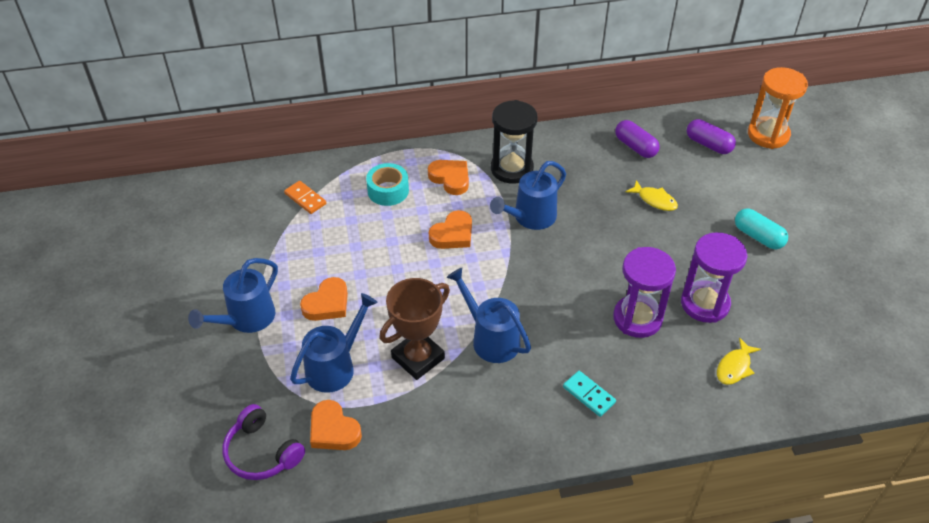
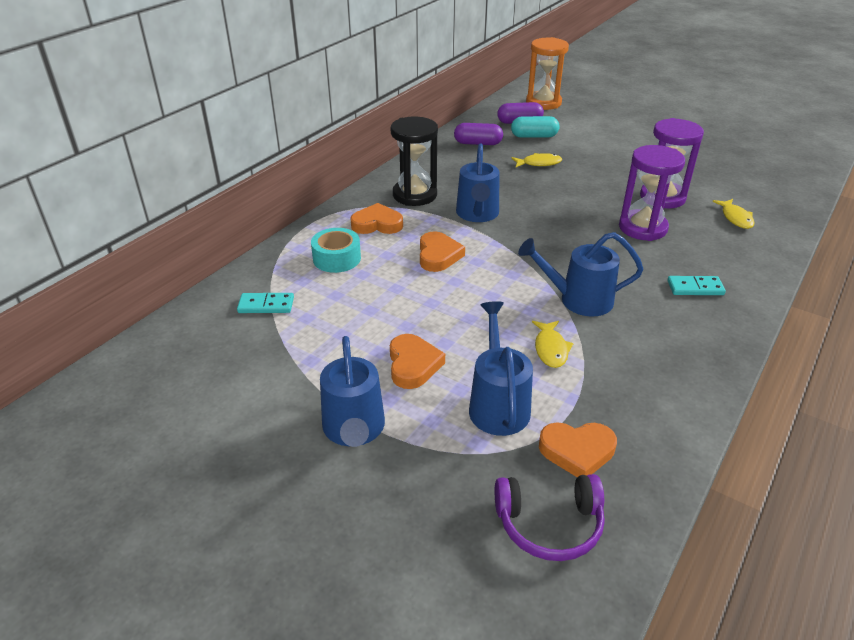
camera: 45 degrees left, 10 degrees down
orange domino [284,181,326,214] -> turquoise domino [237,293,294,313]
brown trophy [379,278,450,380] -> yellow fish [532,321,574,368]
turquoise capsule [735,208,788,249] -> turquoise capsule moved to [511,116,559,138]

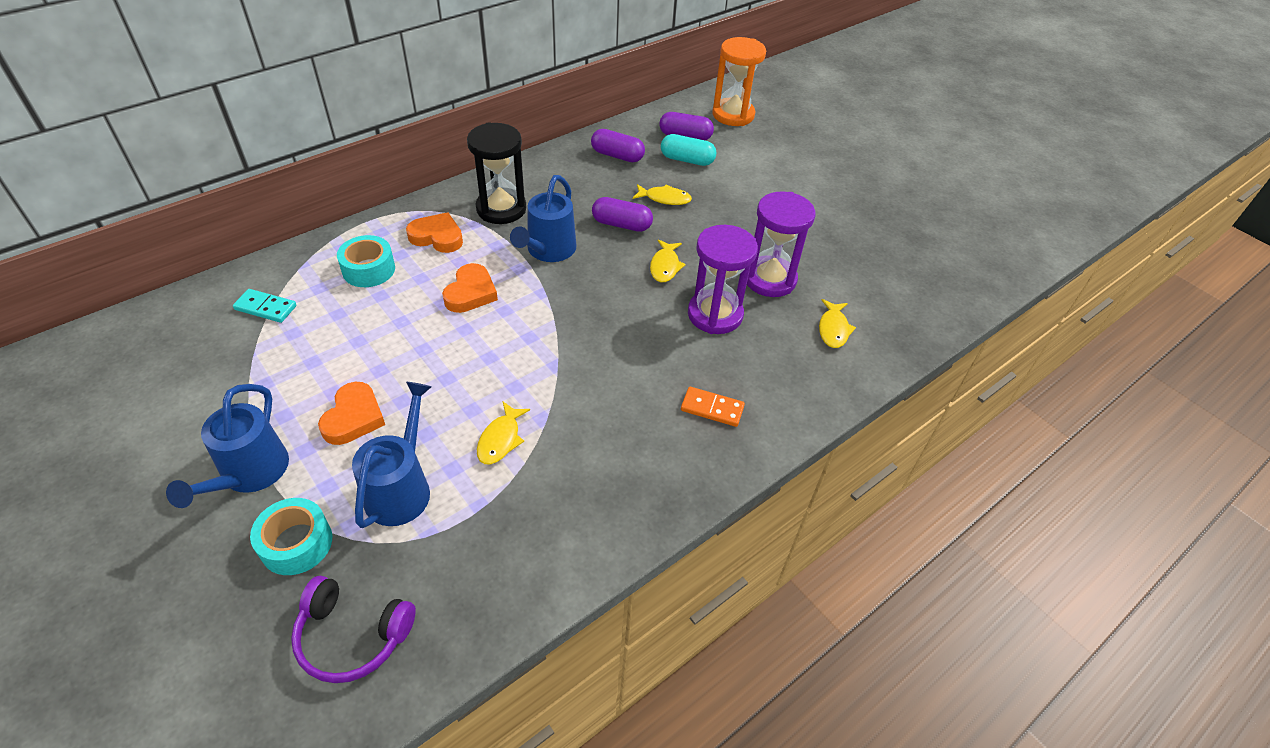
camera: 15 degrees right, 10 degrees up
blue watering can [518,232,644,317] -> none
orange heart [539,422,617,477] -> none
turquoise domino [667,276,726,295] -> orange domino [681,387,745,427]
none -> turquoise tape [250,498,332,575]
none -> purple capsule [592,197,653,232]
none -> yellow fish [650,239,686,282]

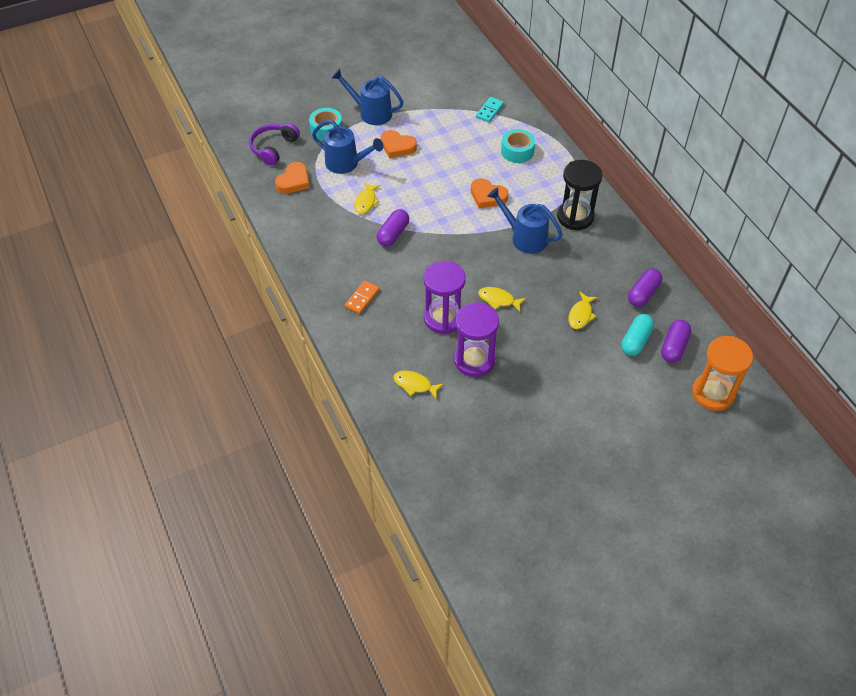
camera: 105 degrees right, 5 degrees up
orange heart [406,212,463,253] -> orange heart moved to [275,162,310,194]
yellow fish [477,402,530,464] -> yellow fish turned 105 degrees counterclockwise [354,182,381,214]
purple capsule [592,197,653,232] -> purple capsule moved to [376,209,409,247]

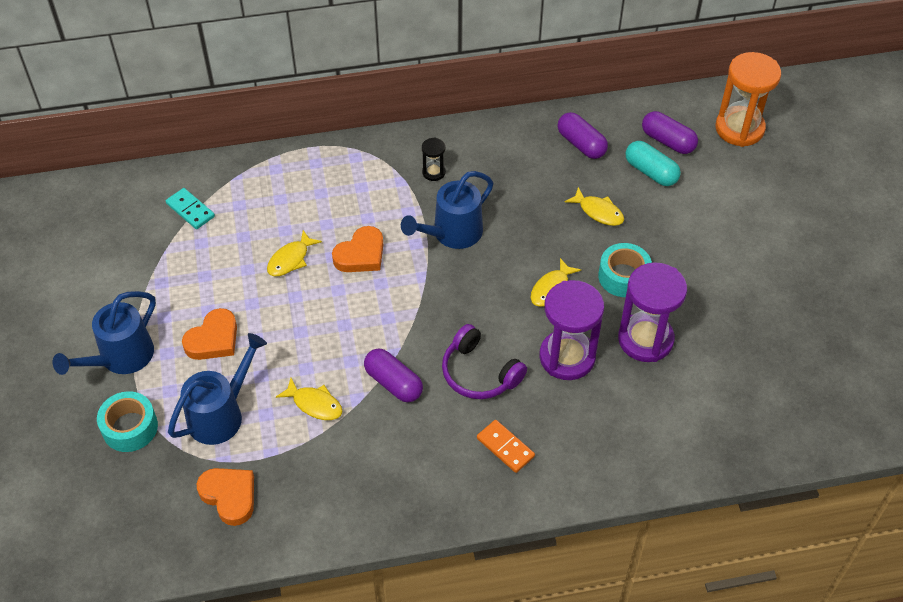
camera: 75 degrees left, 0 degrees up
purple headphones [249,123,300,166] -> purple headphones moved to [442,324,527,399]
yellow fish [393,371,444,399] -> yellow fish moved to [267,230,322,276]
turquoise tape [501,129,535,163] -> turquoise tape moved to [598,243,652,297]
black hourglass [557,160,603,230] -> black hourglass [422,138,446,181], size x0.46

